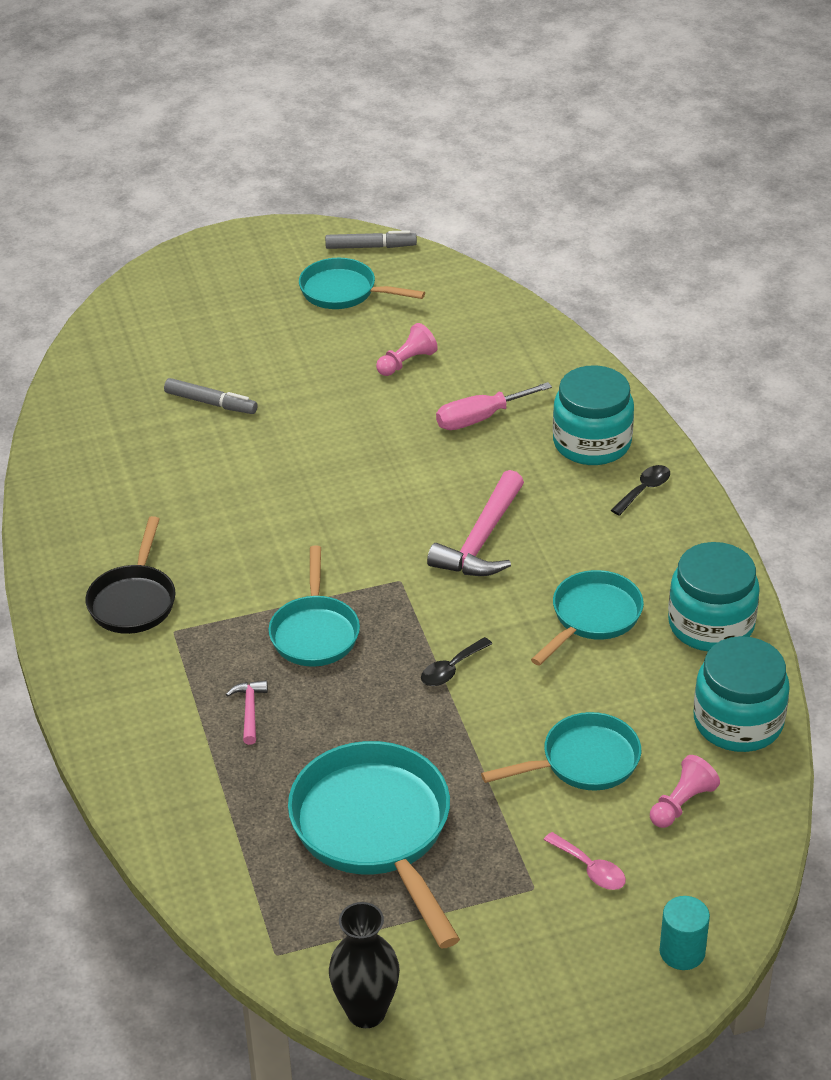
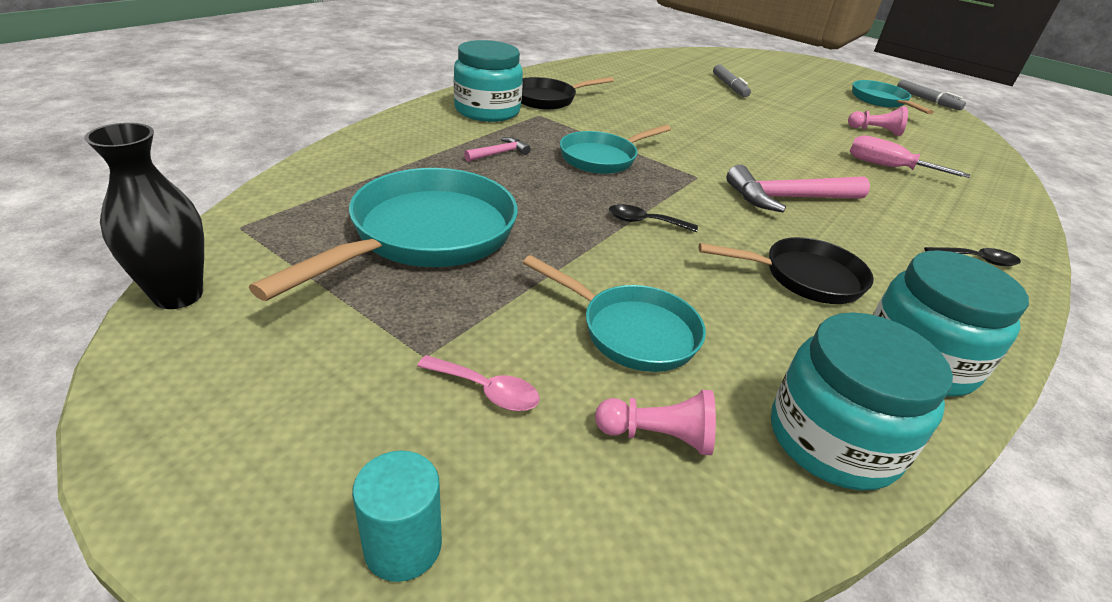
camera: 50 degrees right, 5 degrees down
turquoise pan [531,570,644,666] -> black pan [699,237,874,304]
pink spoon [544,832,626,890] -> pink spoon turned 75 degrees counterclockwise [417,355,540,411]
turquoise jar [553,365,634,465] -> turquoise jar moved to [454,40,523,122]

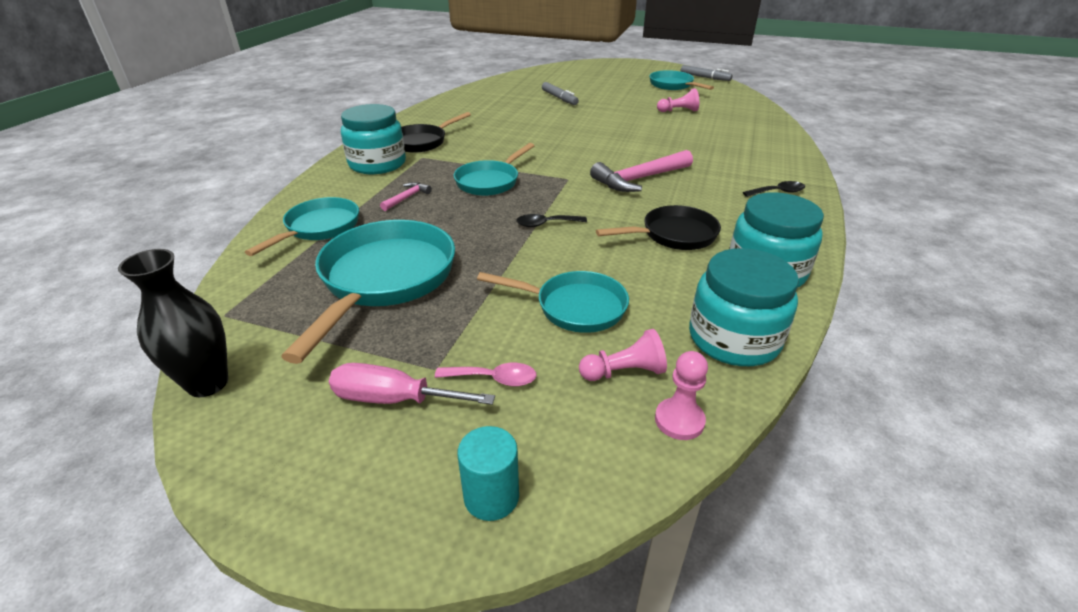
camera: 15 degrees left, 0 degrees up
pink screwdriver [850,135,970,178] -> pink screwdriver moved to [329,363,495,405]
none -> turquoise pan [245,197,359,256]
none -> pink pawn [655,351,708,440]

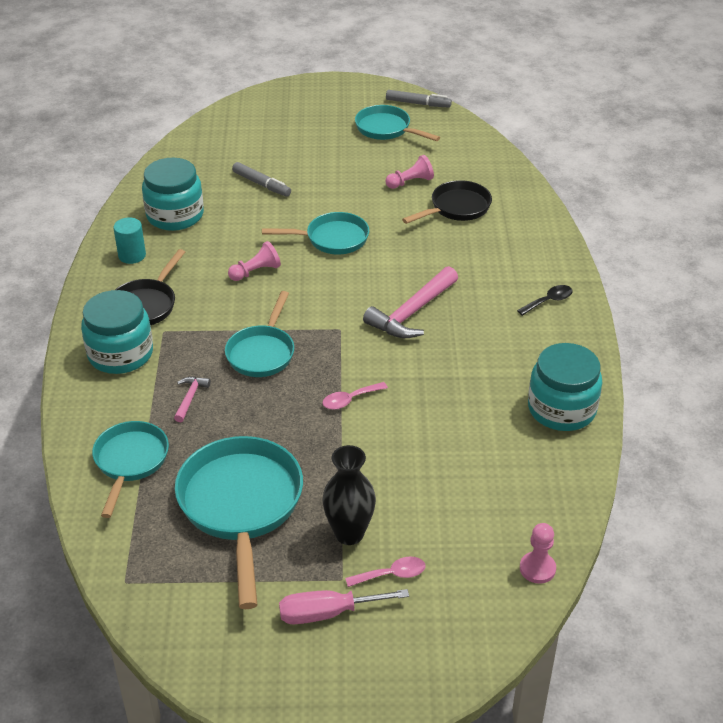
camera: 20 degrees left, 5 degrees up
black vase [118,249,228,397] -> black vase moved to [322,445,376,545]
turquoise cylinder [457,426,519,521] -> turquoise cylinder moved to [113,218,146,264]
turquoise pan [477,271,629,333] -> turquoise pan moved to [262,212,369,254]
black spoon [516,214,587,227] -> pink spoon [322,382,388,410]
pink pawn [579,329,667,381] -> pink pawn moved to [228,241,281,281]
black pan [596,205,721,250] -> black pan moved to [402,180,492,224]
turquoise jar [689,248,799,366] -> turquoise jar moved to [142,158,204,231]

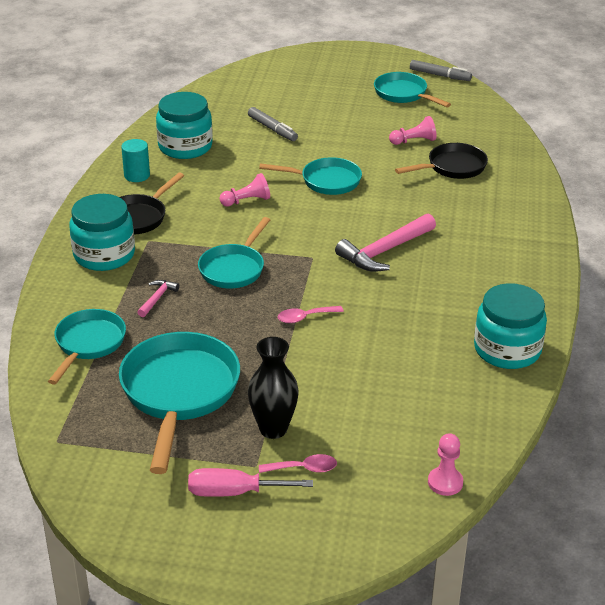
camera: 10 degrees right, 5 degrees down
black spoon [517,285,573,316] -> none

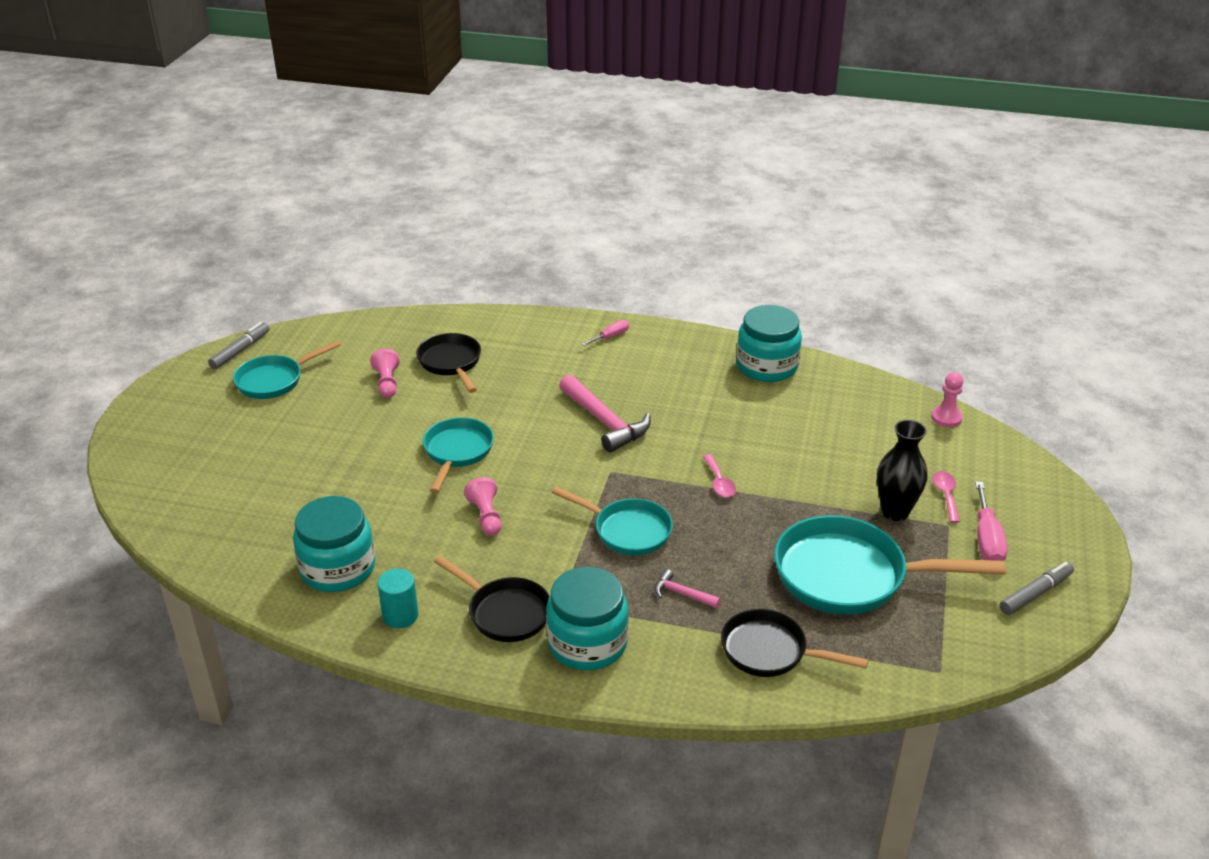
camera: 85 degrees left, 0 degrees up
turquoise pan [48,309,126,385] -> black pan [721,609,868,677]
grey marker [248,107,298,141] -> grey marker moved to [1000,562,1074,615]
none -> pink screwdriver [582,320,629,346]

